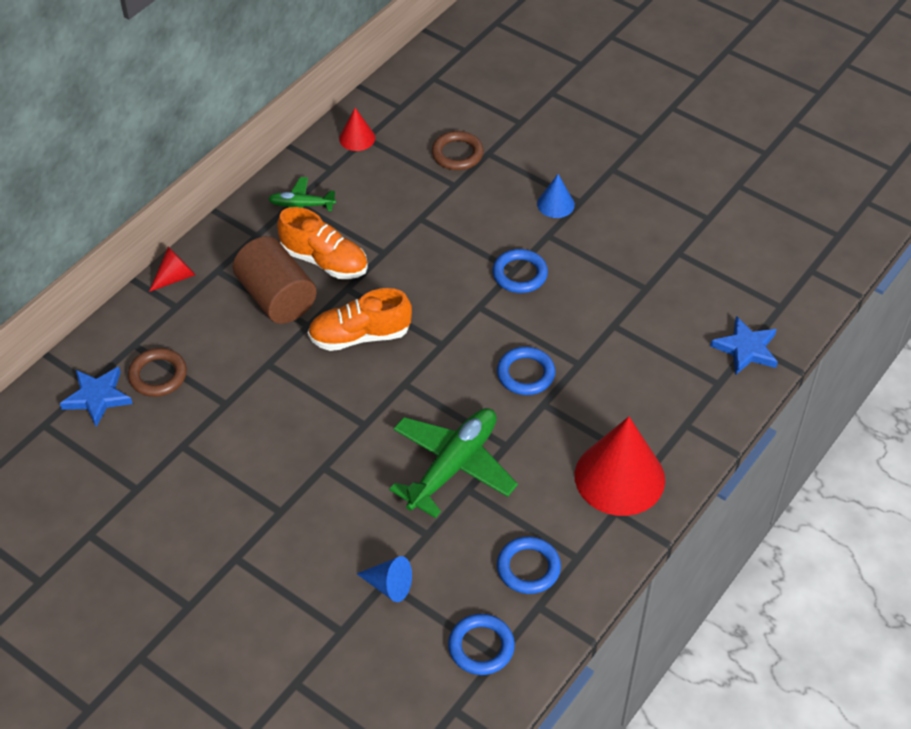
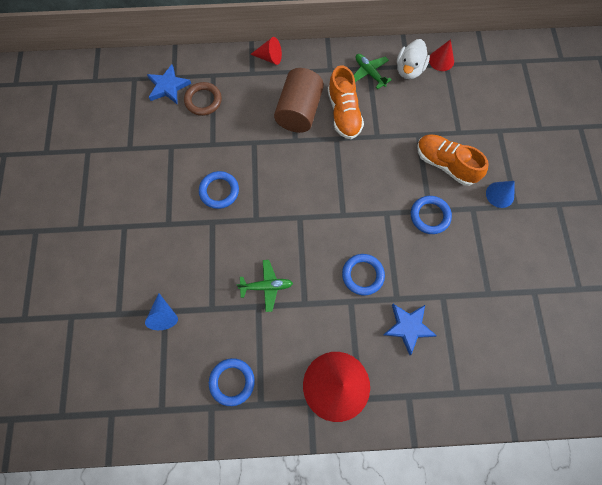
camera: 50 degrees right, 20 degrees up
orange shoe [308,288,412,351] -> orange shoe moved to [417,134,489,186]
green plane [389,408,518,518] -> green plane [237,260,293,312], size x0.54
brown ring [432,131,484,170] -> none
blue ring [448,614,515,675] -> blue ring moved to [199,171,239,209]
blue star [710,316,778,375] -> blue star moved to [383,304,437,355]
none -> white duck [397,39,430,79]

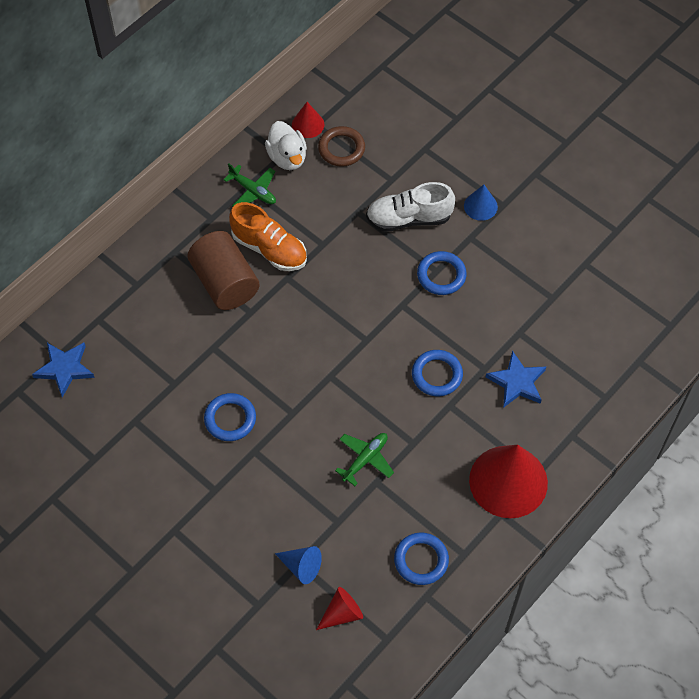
camera: 45 degrees left, 10 degrees down
brown ring [184,82,222,116] -> brown ring moved to [318,126,365,167]
red cone [250,37,282,65] -> red cone moved to [316,587,363,630]
green plane [354,54,392,89] -> green plane turned 150 degrees counterclockwise [223,163,276,206]
orange shoe [417,134,489,186] -> white shoe [366,182,455,232]

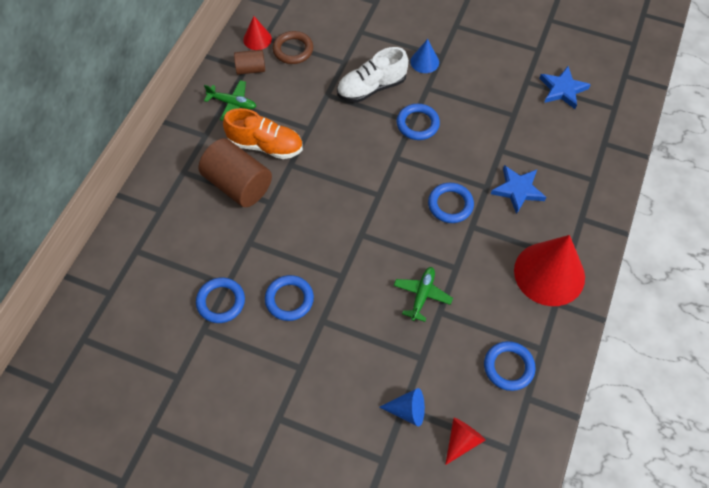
camera: 20 degrees left, 0 degrees up
blue star [32,343,95,397] -> blue star moved to [539,66,591,109]
white duck [265,121,307,170] -> brown cylinder [234,50,265,75]
none -> blue ring [196,278,245,323]

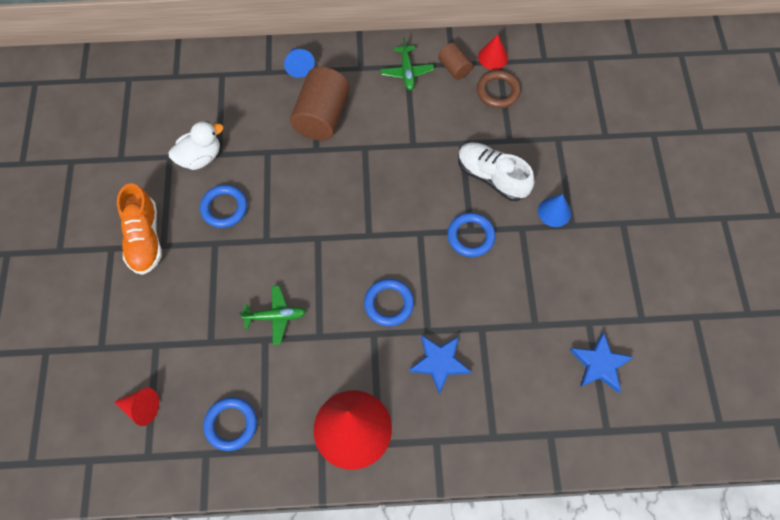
camera: 65 degrees right, 5 degrees up
blue ring [196,278,245,323] -> white duck [168,121,224,170]
orange shoe [223,108,303,159] -> orange shoe moved to [117,183,162,275]
blue cone [379,388,425,426] -> blue cone moved to [284,48,315,78]

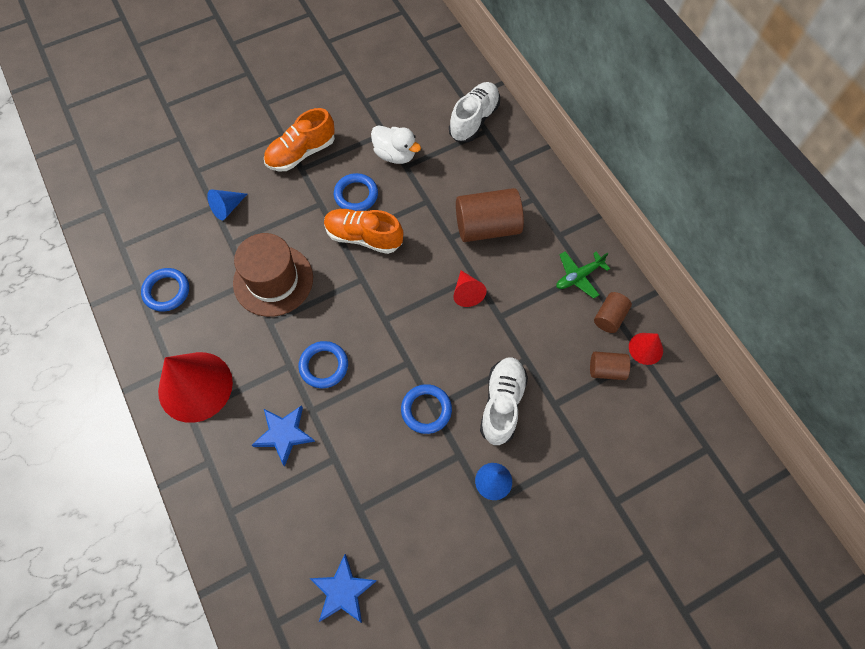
camera: 65 degrees right, 0 degrees up
red cone [114,388,159,426] -> red cone moved to [453,270,487,307]
green plane [239,286,306,345] -> brown hat [233,233,313,317]
blue cone [284,48,315,78] -> blue cone moved to [207,189,247,220]
brown ring [477,70,521,108] -> brown cylinder [590,352,630,380]
none -> orange shoe [324,209,403,254]
none -> white shoe [449,82,500,142]

